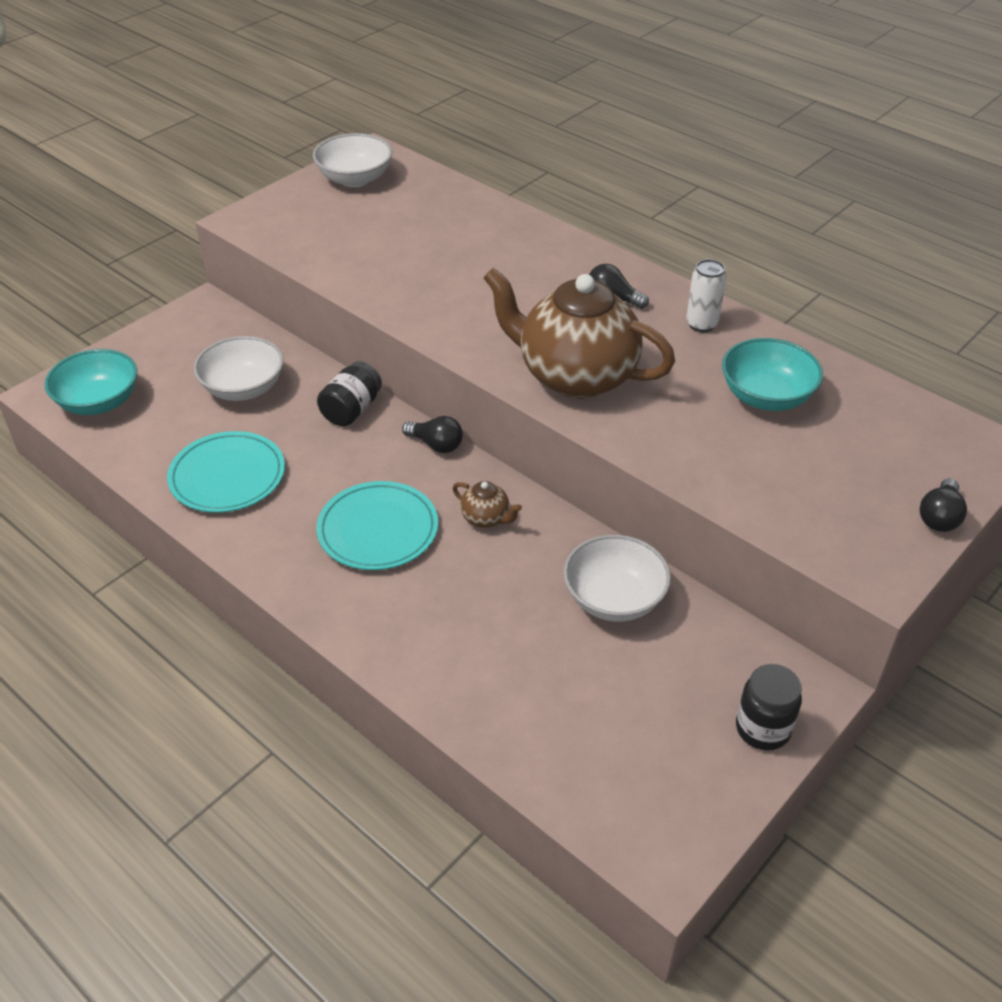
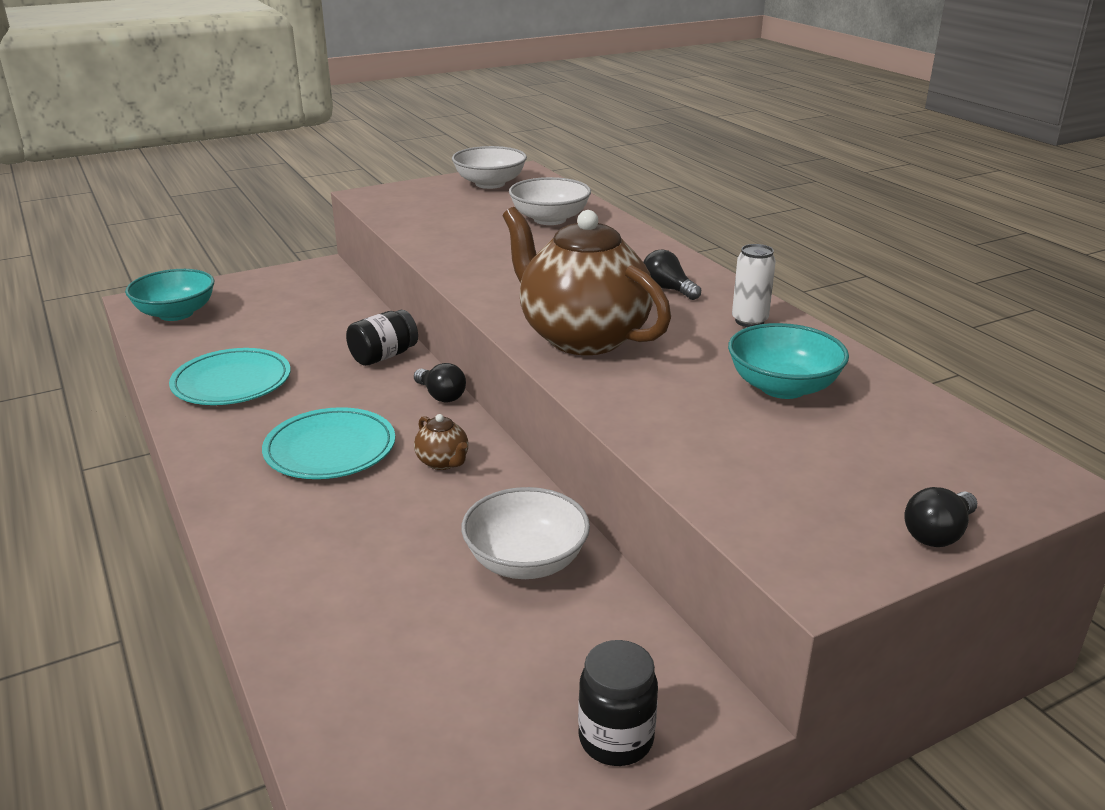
camera: 20 degrees right, 15 degrees down
white bowl [194,336,283,401] -> white bowl moved to [509,177,591,225]

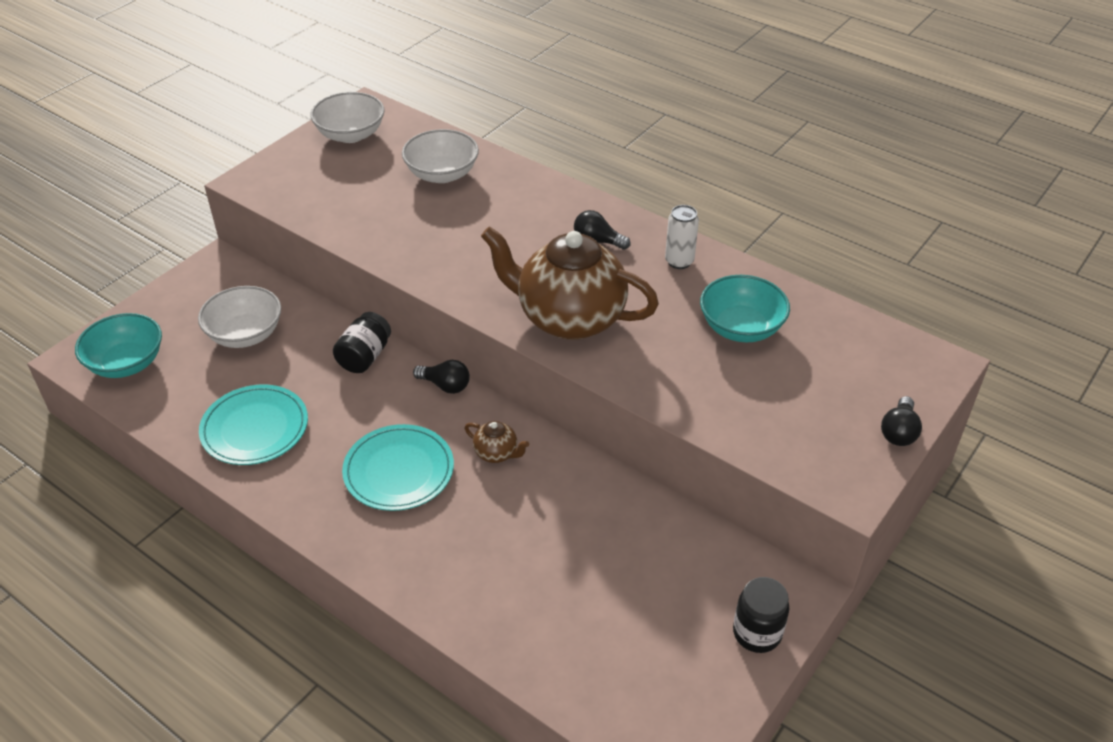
camera: 25 degrees left, 15 degrees up
white bowl [461,487,590,579] -> white bowl moved to [198,286,281,348]

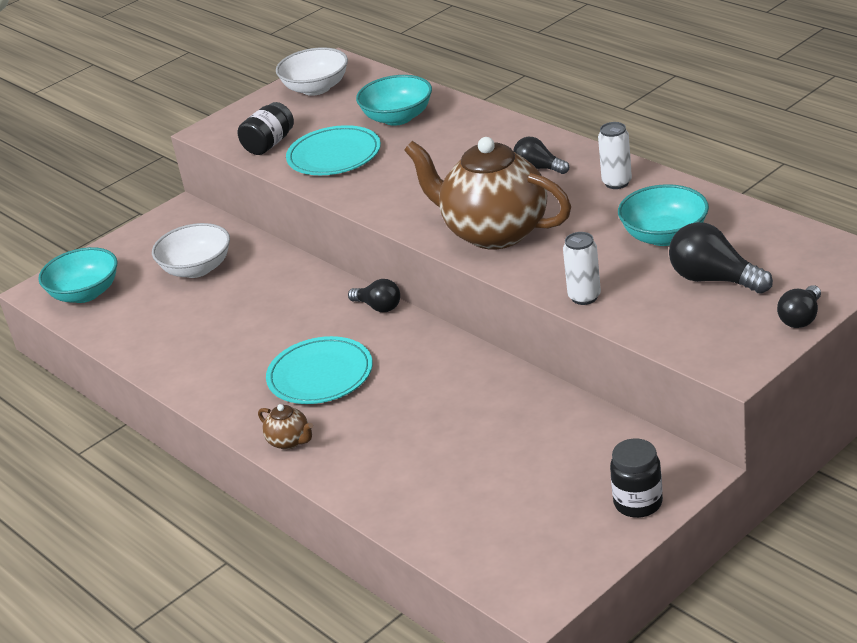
camera: 15 degrees right, 10 degrees down
turquoise plate [199,384,308,465] -> turquoise plate moved to [286,125,381,175]
black jar [333,312,391,373] -> black jar moved to [238,102,294,155]
white bowl [402,129,479,183] -> turquoise bowl [356,75,432,126]
brown teapot [465,421,529,463] -> brown teapot moved to [258,404,313,450]
none -> white can [563,232,601,305]
none -> black light bulb [669,222,773,294]

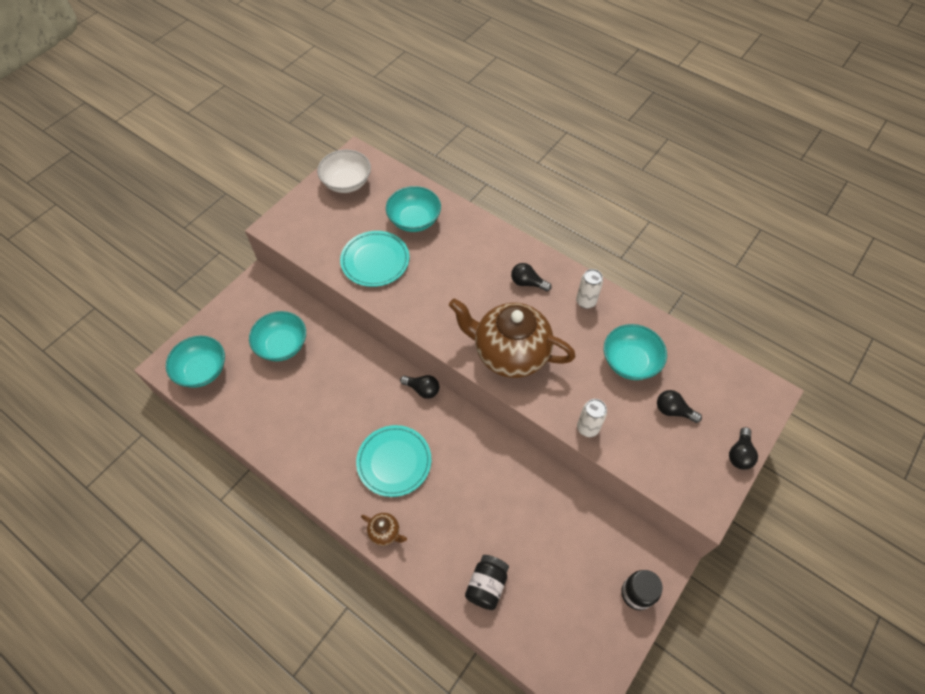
camera: 15 degrees left, 25 degrees up
white bowl [152,223,230,278] -> turquoise bowl [249,311,306,361]
black jar [238,102,294,155] -> black jar moved to [465,555,509,610]
black light bulb [669,222,773,294] -> black light bulb [657,390,702,423], size x0.63

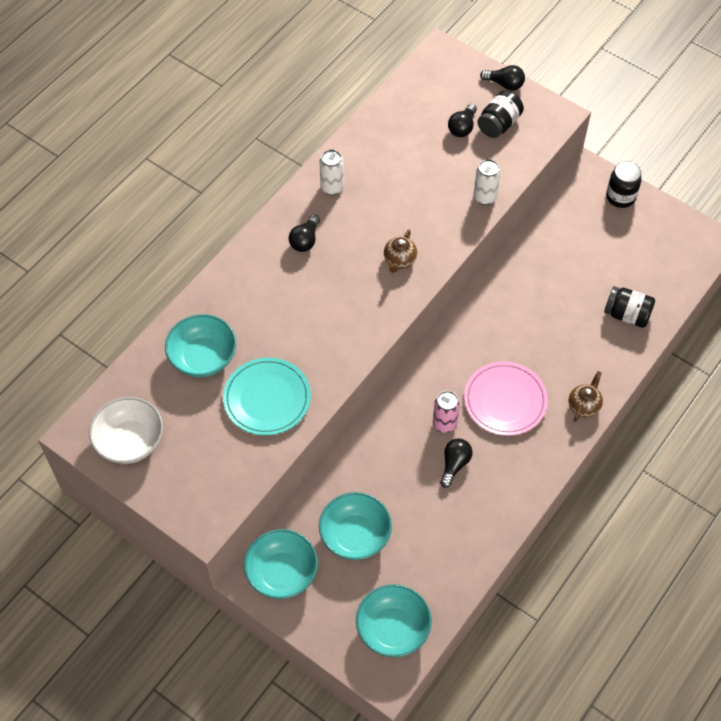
camera: 90 degrees left, 0 degrees up
turquoise plate [356,425,431,497] -> pink plate [464,361,548,436]
black light bulb [400,375,439,399] -> black light bulb moved to [440,439,473,488]
brown teapot [449,298,575,378] -> brown teapot [384,230,417,273], size x0.40
turquoise bowl [604,324,667,380] -> turquoise bowl moved to [244,529,318,599]
none -> pink can [433,391,460,433]
none -> black jar [477,90,524,138]

